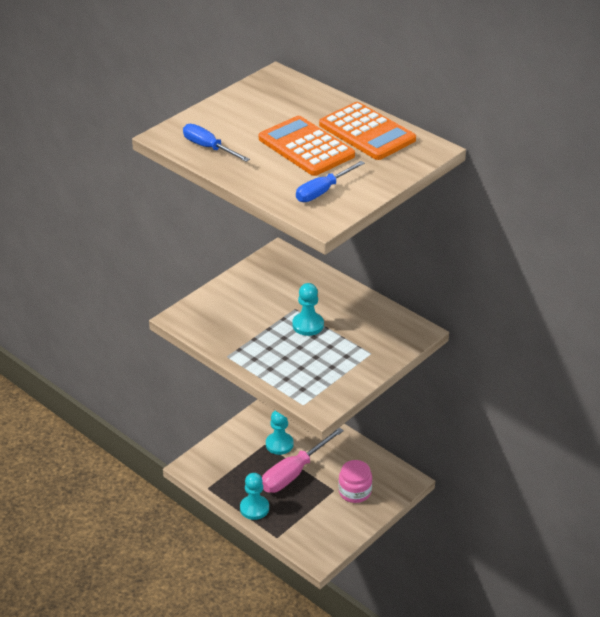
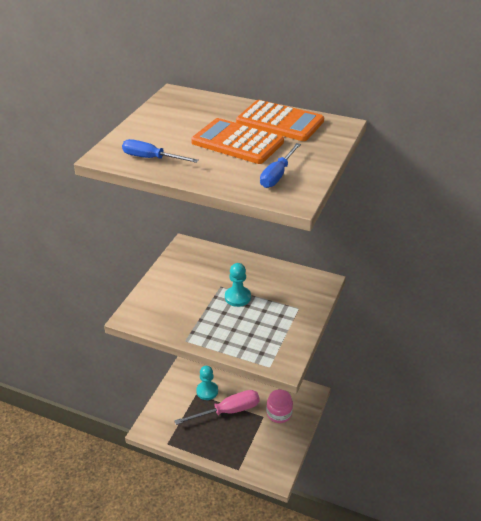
camera: 20 degrees left, 0 degrees up
turquoise pawn [240,473,269,520] -> none
pink screwdriver [262,428,344,493] -> pink screwdriver turned 135 degrees counterclockwise [174,390,260,425]

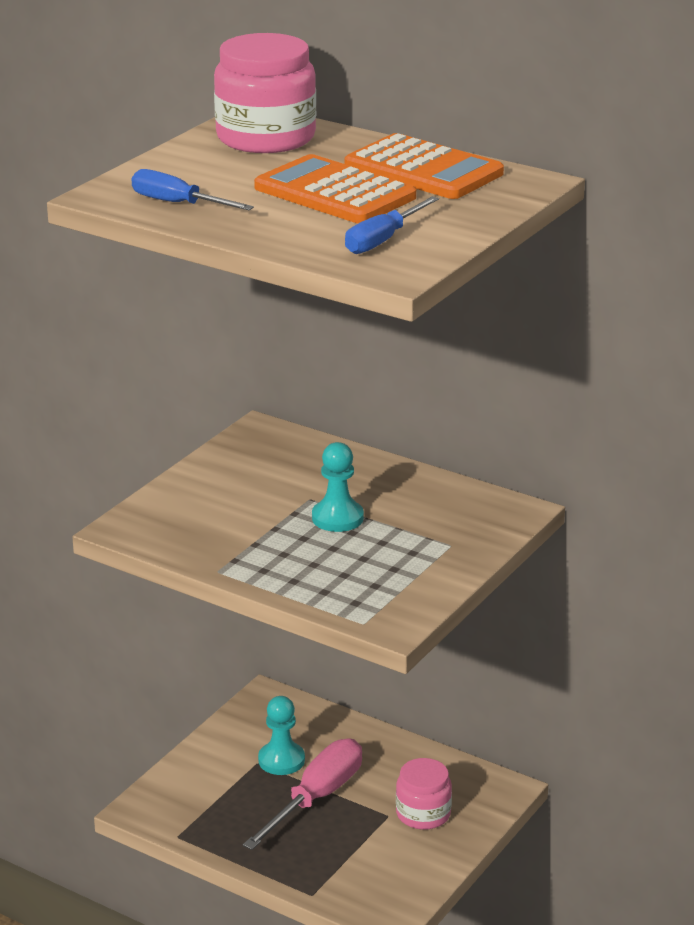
camera: 10 degrees right, 10 degrees down
pink screwdriver [174,390,260,425] -> pink screwdriver turned 45 degrees counterclockwise [243,738,362,850]
none -> pink jar [214,33,316,153]

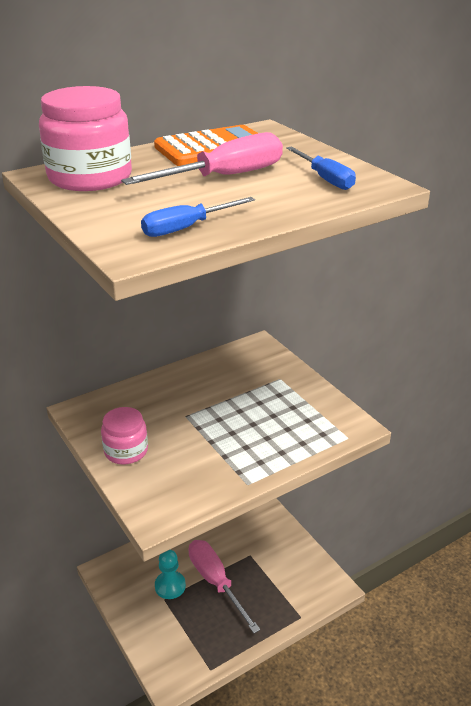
camera: 65 degrees left, 5 degrees up
orange calculator [254,154,416,223] -> pink screwdriver [121,132,283,185]
turquoise pawn [312,442,364,532] -> none
pink jar [396,758,452,830] -> pink jar moved to [101,407,148,465]

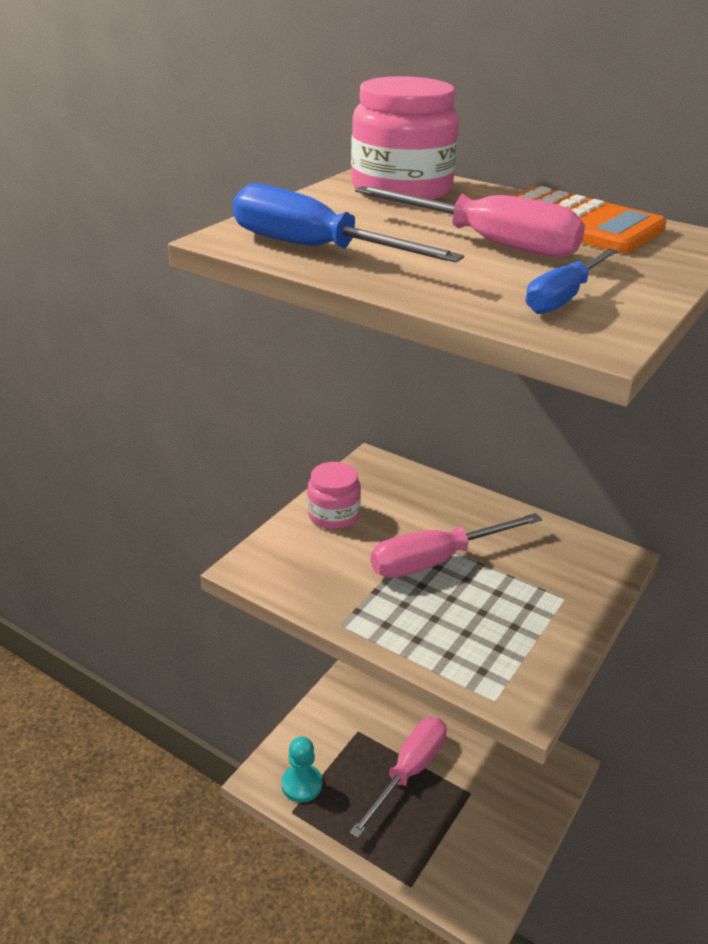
camera: 65 degrees right, 0 degrees up
blue screwdriver [141,197,255,237] -> blue screwdriver [233,183,464,263], size x1.59
turquoise pawn [155,550,186,599] -> turquoise pawn moved to [281,736,322,803]
none -> pink screwdriver [370,513,542,578]

